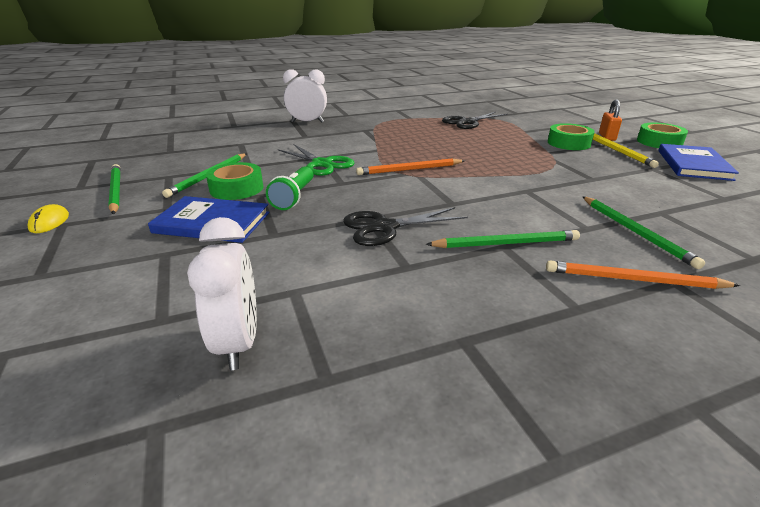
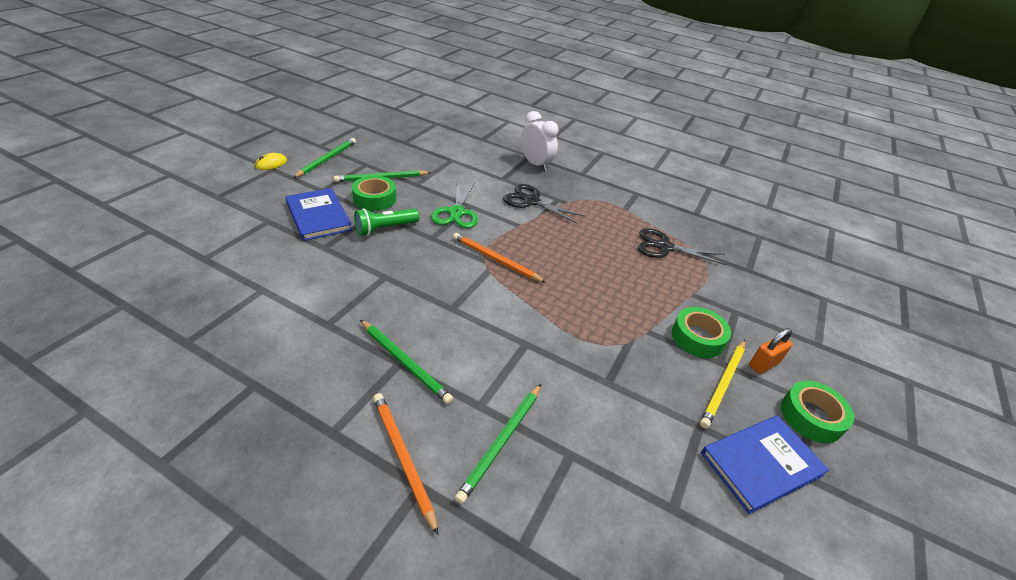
camera: 45 degrees right, 10 degrees up
white clock [187,217,257,370] -> none
black scissors [343,207,468,246] -> black scissors moved to [503,184,585,224]

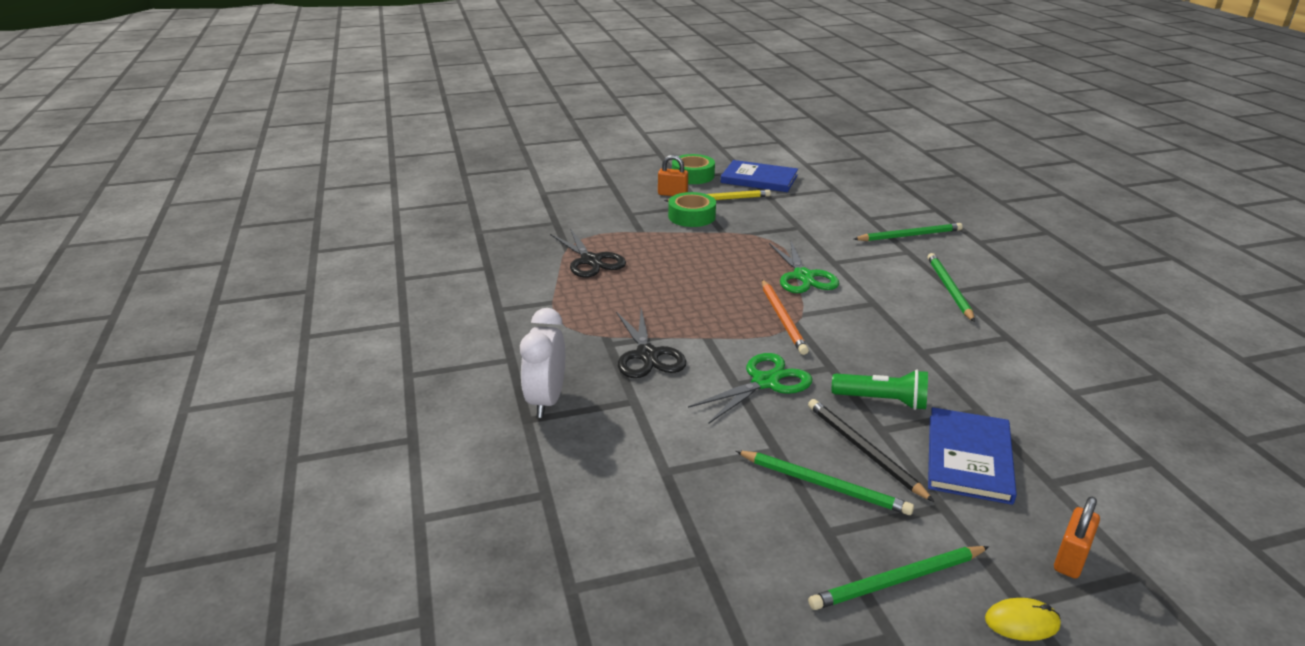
camera: 130 degrees left, 10 degrees down
green tape [352,176,396,211] -> black pencil [808,399,934,502]
orange pencil [373,393,438,535] -> none
none -> green scissors [769,240,839,293]
none -> orange padlock [1054,497,1100,579]

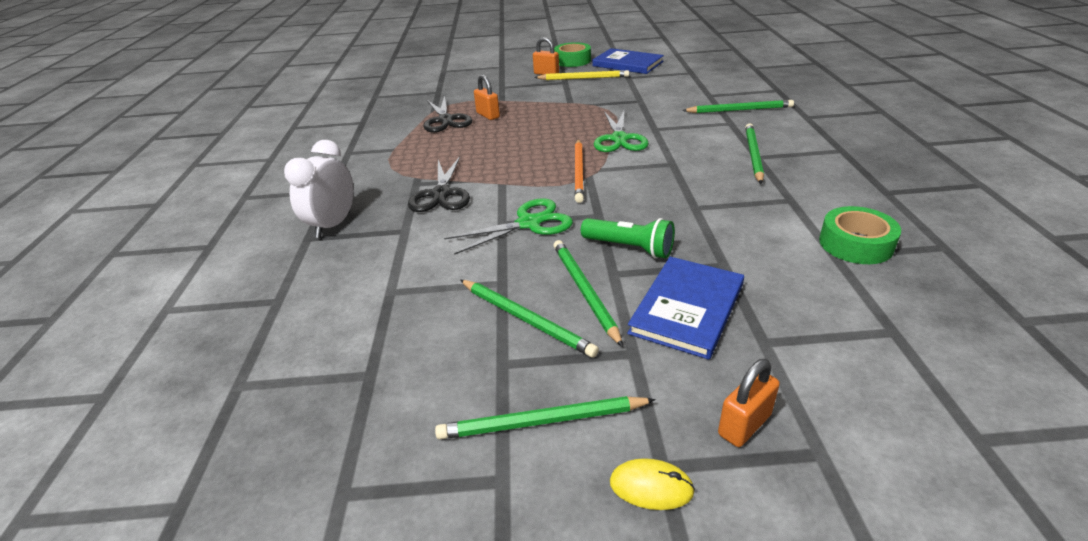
camera: 15 degrees right, 5 degrees up
green tape [668,192,716,227] -> green tape moved to [819,206,901,264]
black pencil [808,399,934,502] -> green pencil [553,240,623,347]
none -> orange padlock [474,75,500,120]

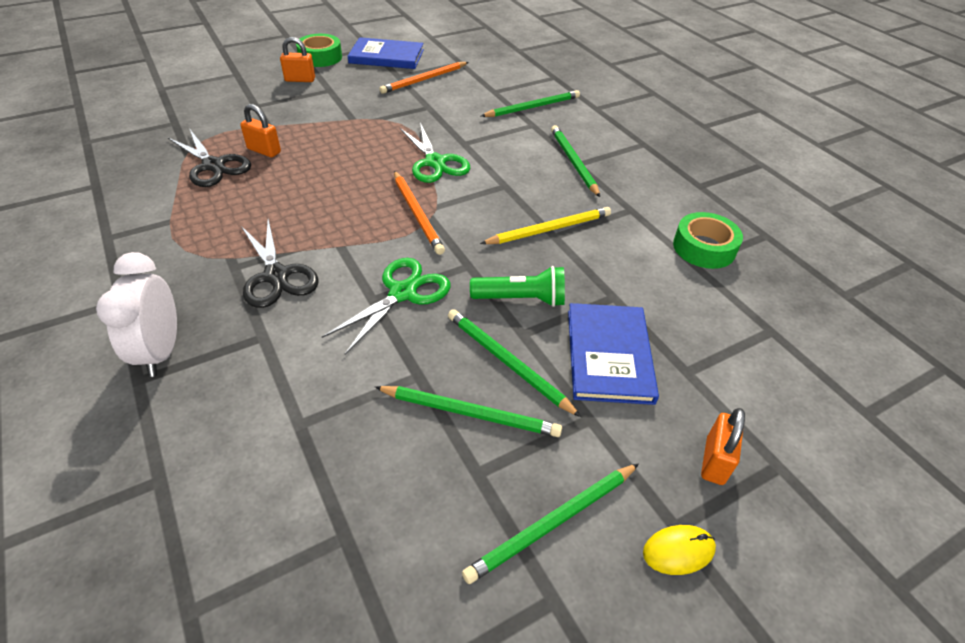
camera: 30 degrees left, 10 degrees up
yellow pencil [534,70,629,80] -> yellow pencil moved to [480,207,611,244]
none -> orange pencil [379,62,468,94]

